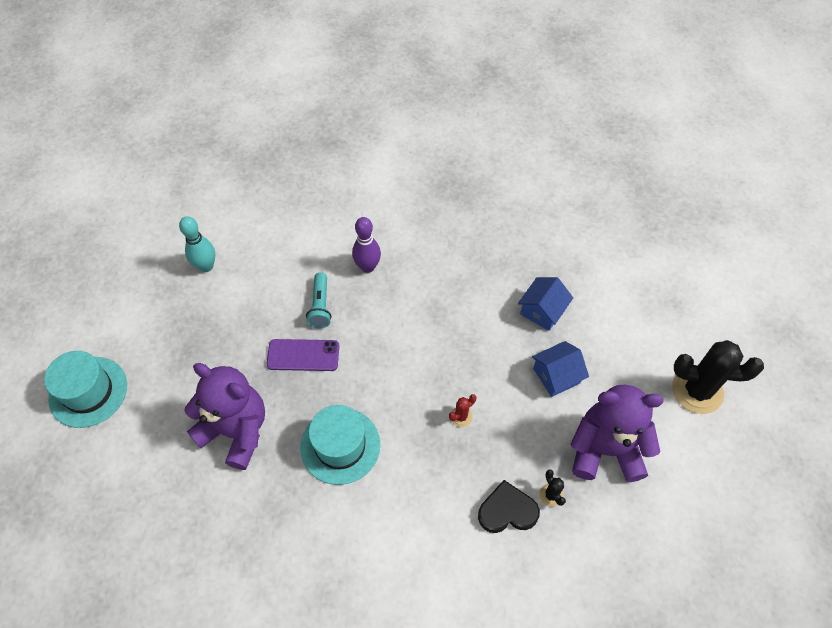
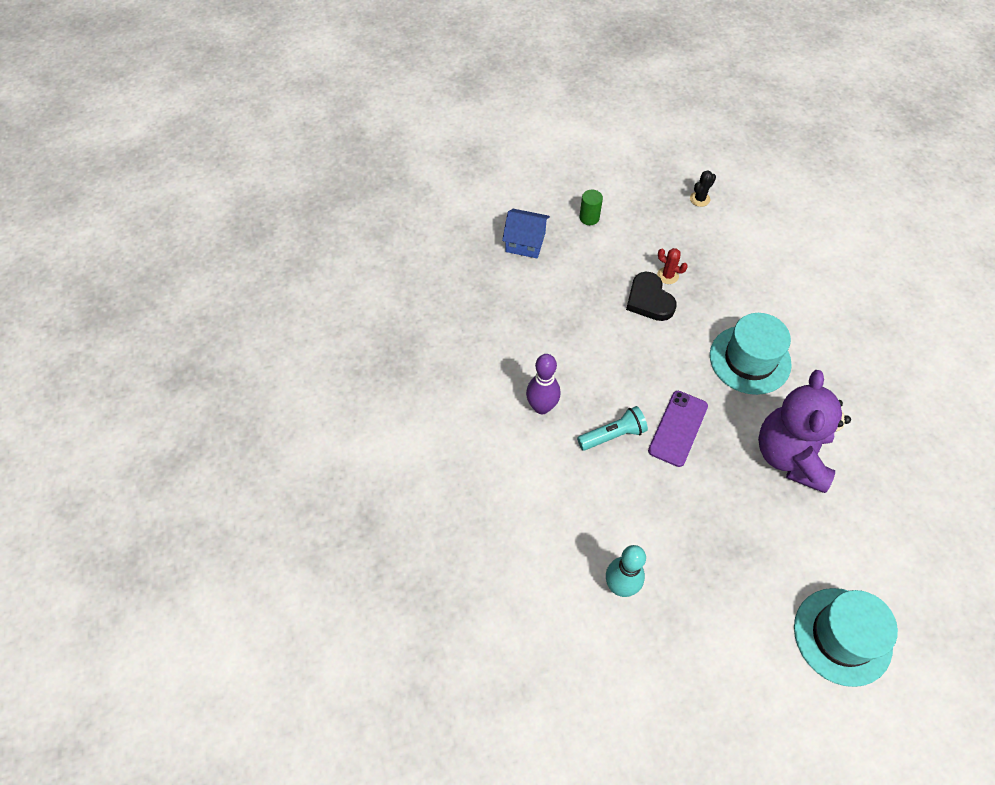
camera: 110 degrees left, 0 degrees up
purple phone [266,339,339,371] -> purple phone turned 45 degrees clockwise [648,391,708,467]
black heart [478,480,540,533] -> black heart moved to [626,272,677,321]
blue house [532,341,589,397] -> green cylinder [579,190,603,225]
purple teddy bear [571,385,664,482] -> none
black cactus [672,340,764,414] -> none

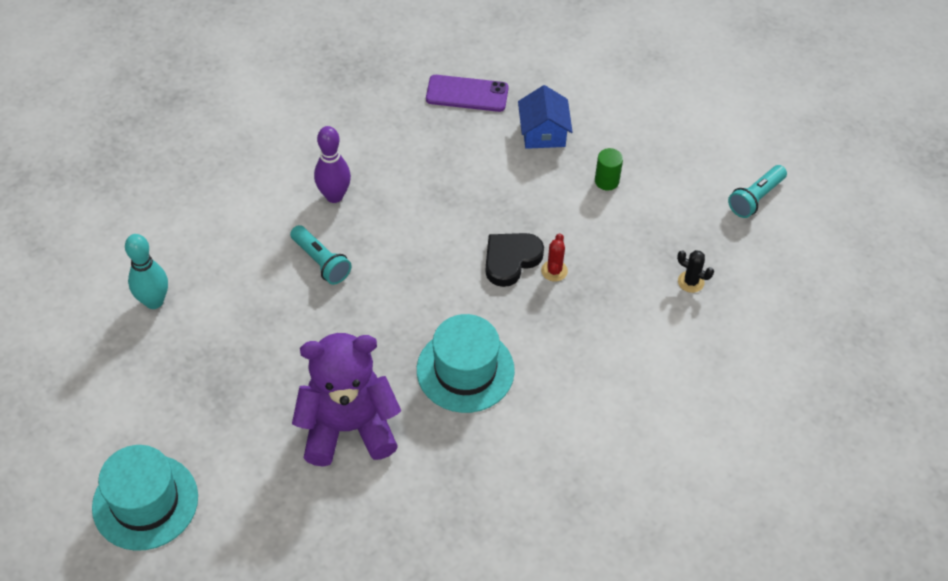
camera: 70 degrees right, 5 degrees down
purple phone [648,391,708,467] -> purple phone moved to [426,75,509,112]
none -> turquoise flashlight [728,165,787,218]

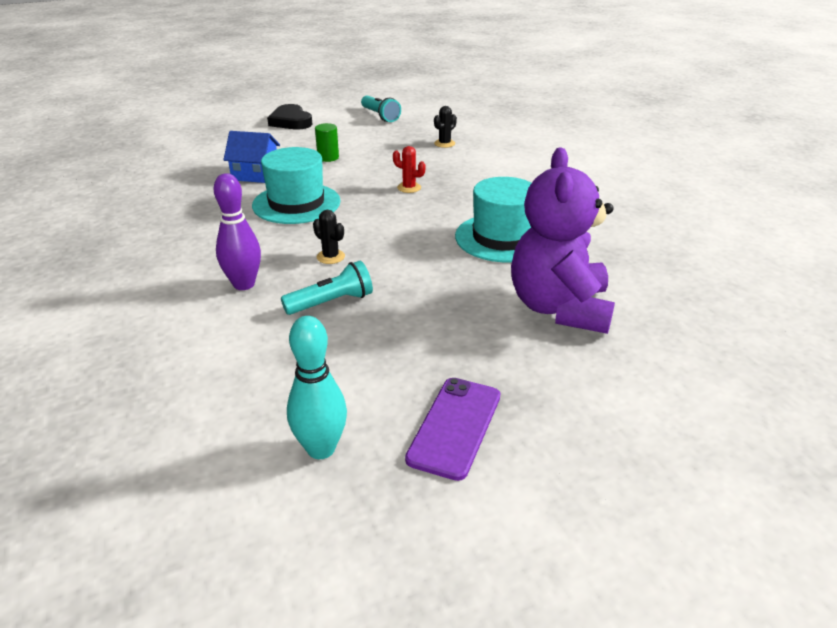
camera: 75 degrees left, 20 degrees down
turquoise hat [92,445,198,551] -> turquoise hat moved to [252,147,341,224]
purple phone [426,75,509,112] -> purple phone moved to [405,378,500,481]
black heart [485,233,544,287] -> black heart moved to [267,104,312,130]
none -> black cactus [313,210,345,264]

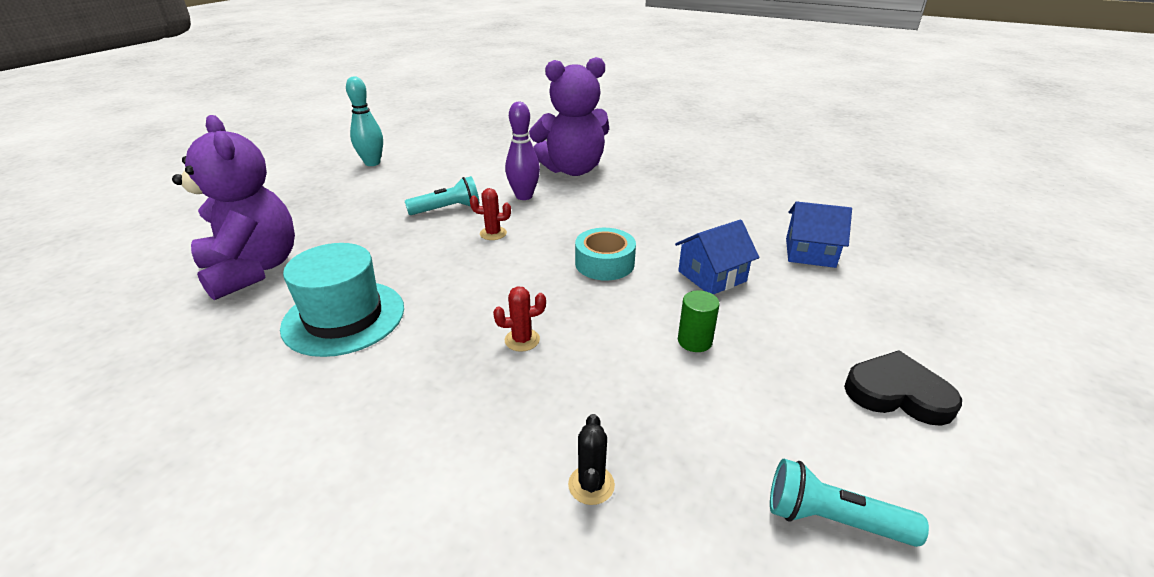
camera: 140 degrees right, 0 degrees up
turquoise hat [252,147,341,224] -> turquoise tape [575,228,636,280]
turquoise flashlight [281,261,373,315] -> turquoise flashlight turned 135 degrees counterclockwise [405,176,479,215]
black cactus [313,210,345,264] -> red cactus [470,188,511,240]
purple phone [405,378,500,481] -> none
none -> purple teddy bear [529,57,609,176]
none -> blue house [786,201,852,268]

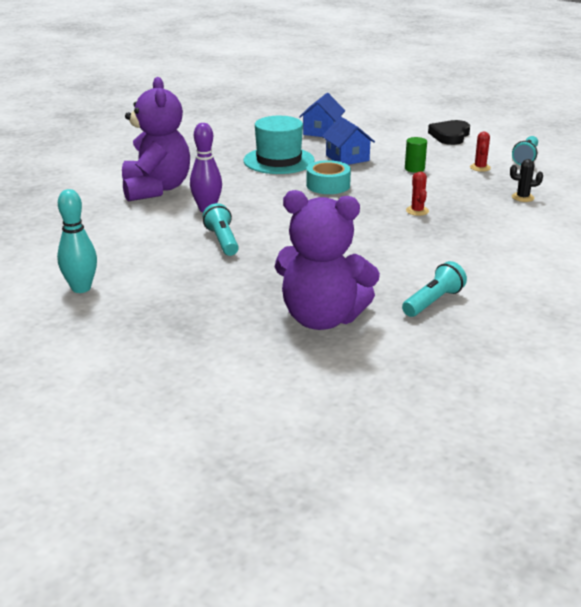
camera: 85 degrees left, 5 degrees down
purple teddy bear [172,115,295,300] -> purple teddy bear turned 135 degrees counterclockwise [275,190,380,330]
turquoise hat [280,243,404,357] -> turquoise hat moved to [243,116,315,174]
red cactus [470,188,511,240] -> red cactus moved to [470,132,491,172]
none -> turquoise flashlight [402,261,467,317]

